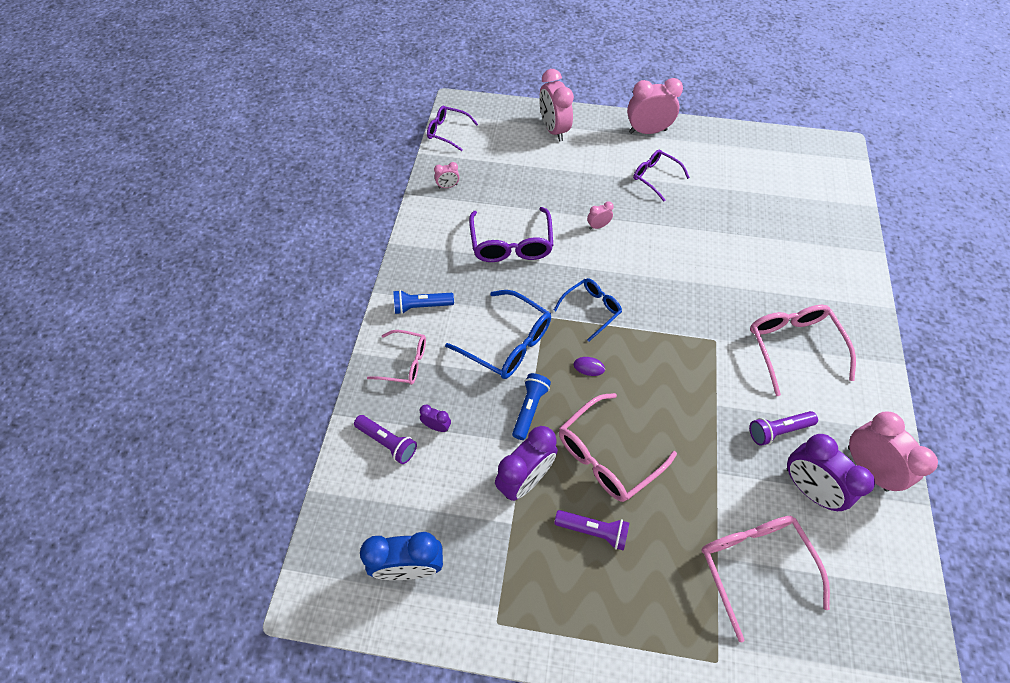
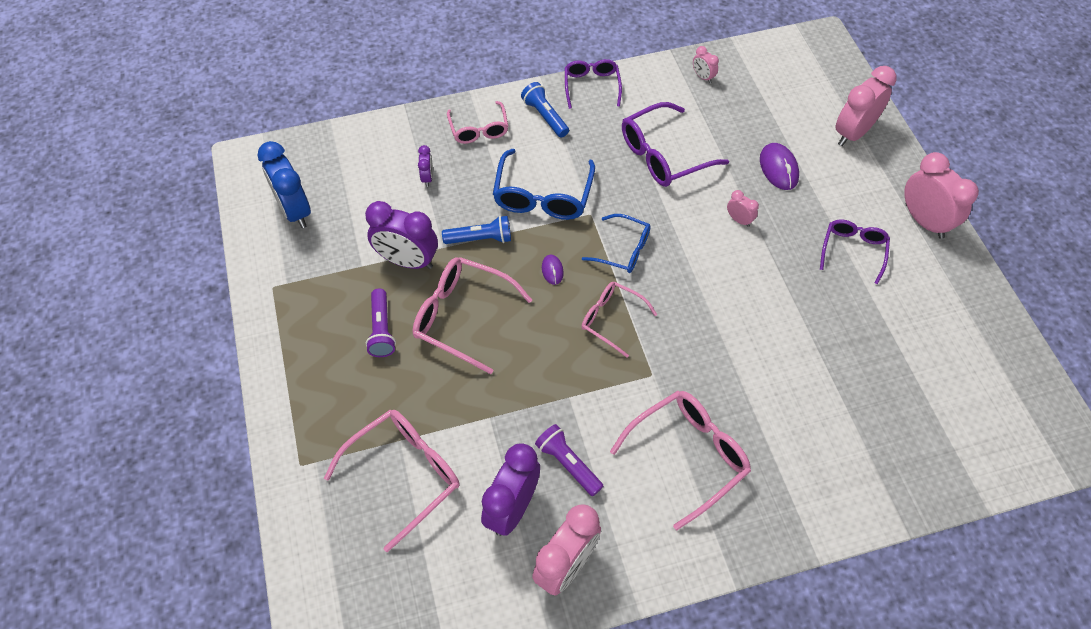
camera: 65 degrees right, 0 degrees up
purple flashlight [354,415,417,464] -> none
purple glasses [427,106,478,151] -> purple glasses moved to [565,59,622,109]
none -> pink glasses [582,282,657,358]
none -> purple mouse [760,143,799,190]

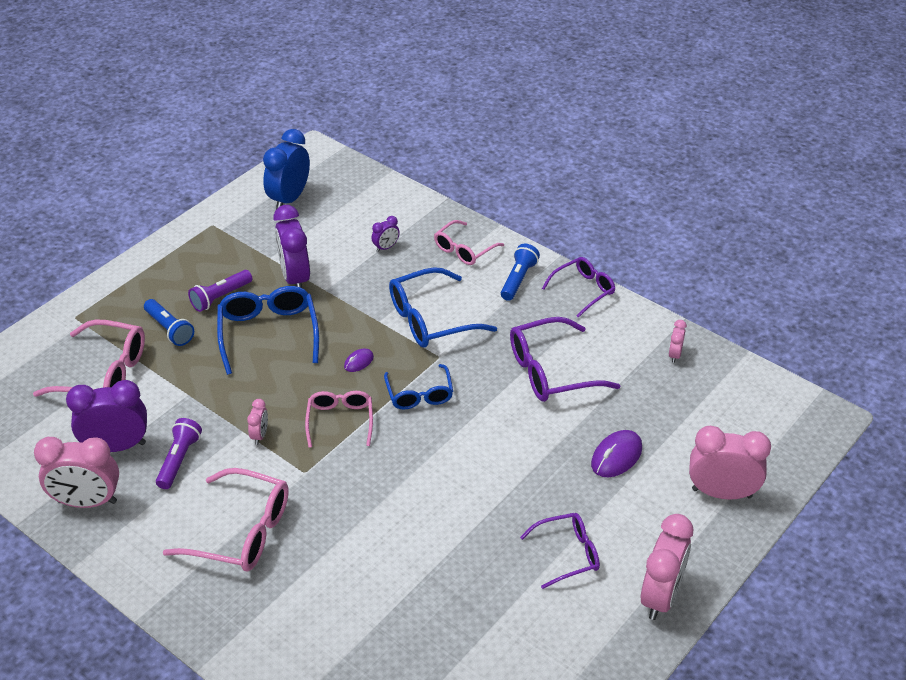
camera: 55 degrees right, 15 degrees down
pink glasses [413,257,532,374] -> blue glasses [217,286,319,375]
blue flashlight [442,216,511,244] -> blue flashlight moved to [144,299,194,346]
purple glasses [622,102,729,187] -> purple glasses turned 45 degrees counterclockwise [510,317,620,402]
pink clock [727,190,759,227] -> pink clock moved to [247,399,268,445]

